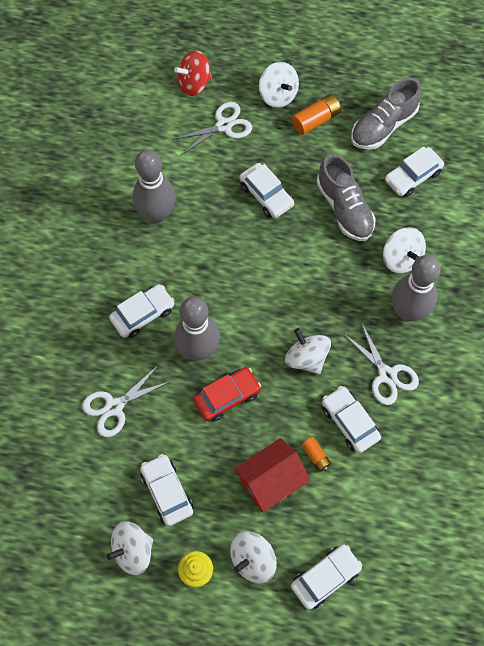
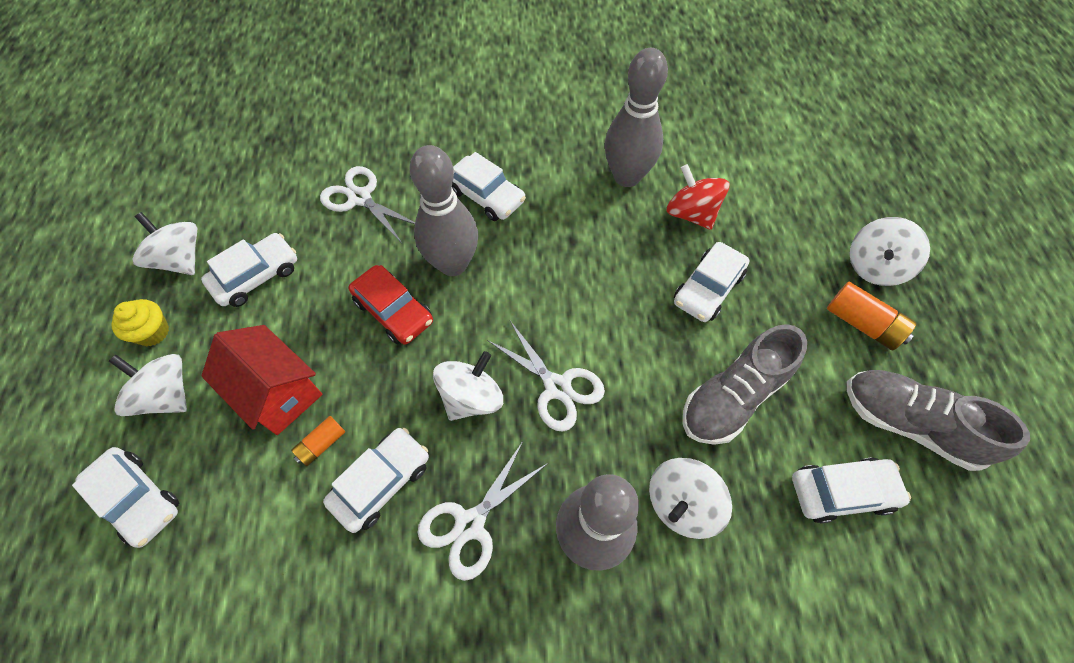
camera: 75 degrees right, 5 degrees down
white scissors [172,102,252,155] -> white scissors moved to [487,321,605,432]
red spinning top [174,51,212,96] -> red spinning top moved to [666,164,729,230]
white car [385,146,444,197] -> white car turned 135 degrees clockwise [792,458,911,523]

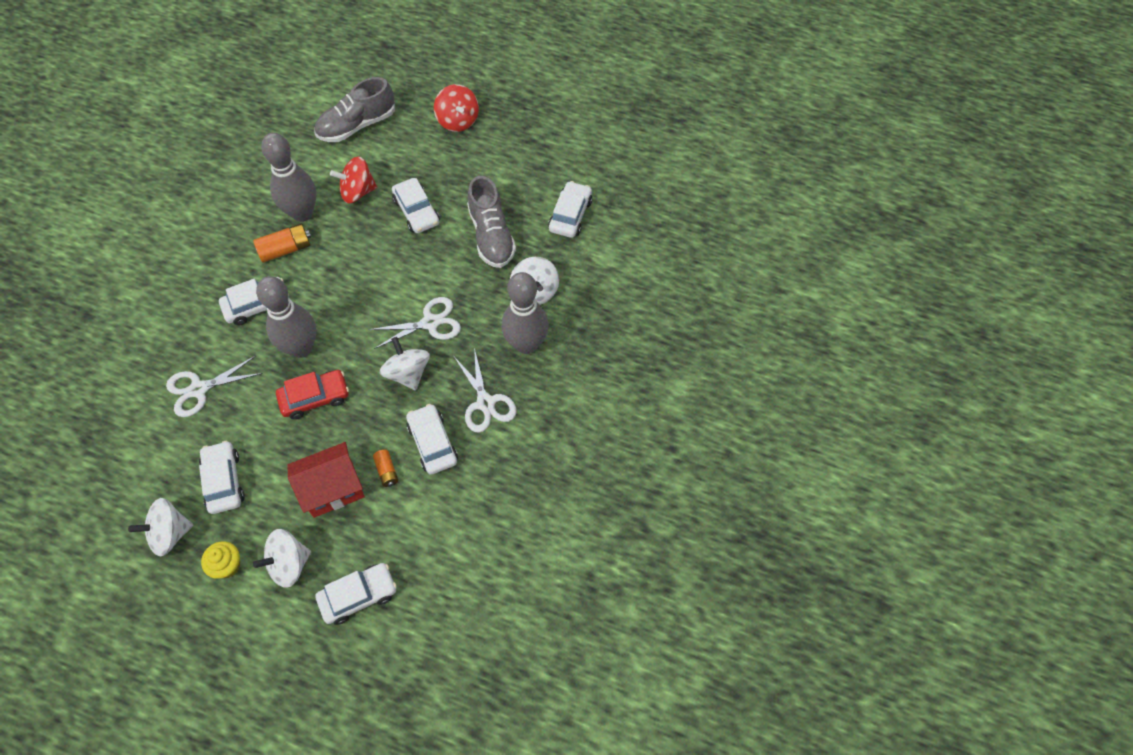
camera: 65 degrees left, 0 degrees up
orange battery [827,281,917,350] -> orange battery moved to [253,224,311,263]
grey shoe [847,370,1030,471] -> grey shoe moved to [314,77,395,142]
white spinning top [850,217,930,286] -> red spinning top [434,84,479,132]

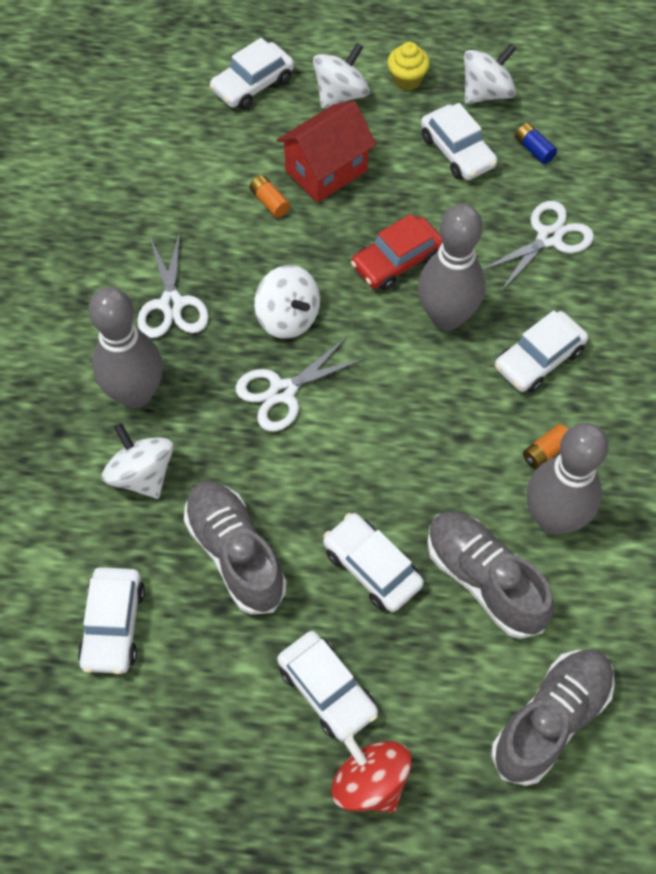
camera: 165 degrees right, 0 degrees up
orange battery [253,224,311,263] -> orange battery [523,424,568,469], size x0.61
red spinning top [330,156,377,204] -> grey shoe [427,512,554,639]
white car [406,404,458,475] -> white car moved to [277,631,378,742]
white scissors [454,348,517,433] -> white scissors turned 150 degrees counterclockwise [137,231,209,338]
none -> blue battery [515,123,557,164]

